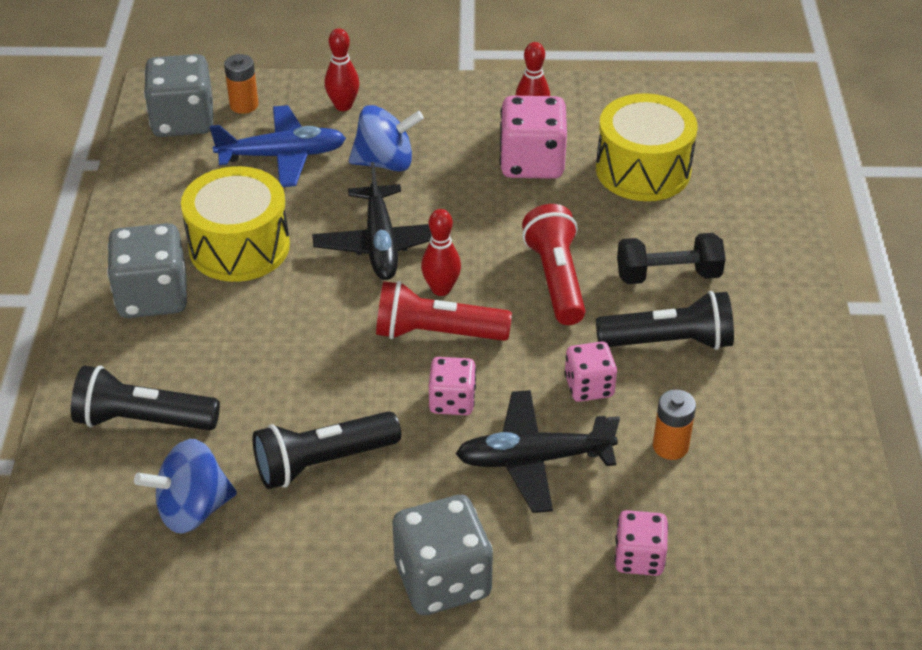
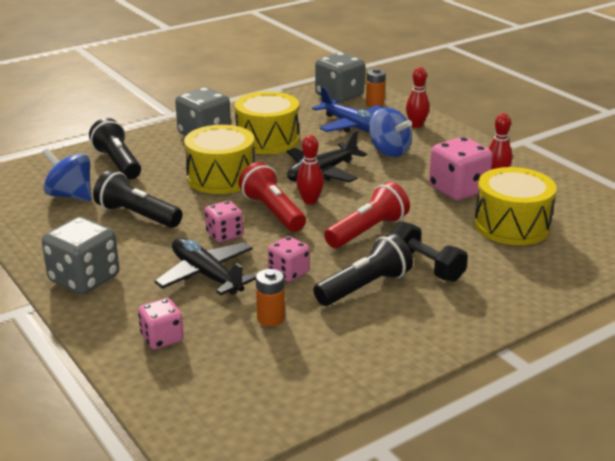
camera: 55 degrees right, 15 degrees down
black flashlight [596,291,734,350] -> black flashlight turned 90 degrees counterclockwise [313,234,413,306]
none -> yellow drum [184,125,255,194]

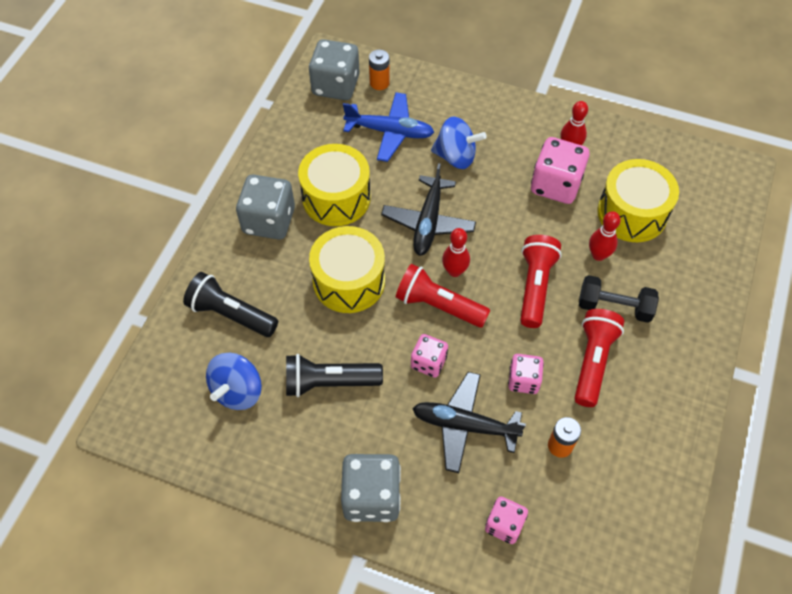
camera: 35 degrees left, 30 degrees up
blue spinning top [42,148,92,201] -> blue spinning top turned 60 degrees counterclockwise [206,353,262,410]
black flashlight [313,234,413,306] -> red flashlight [574,309,624,407]
red bowling pin [406,67,429,128] -> red bowling pin moved to [589,211,621,261]

